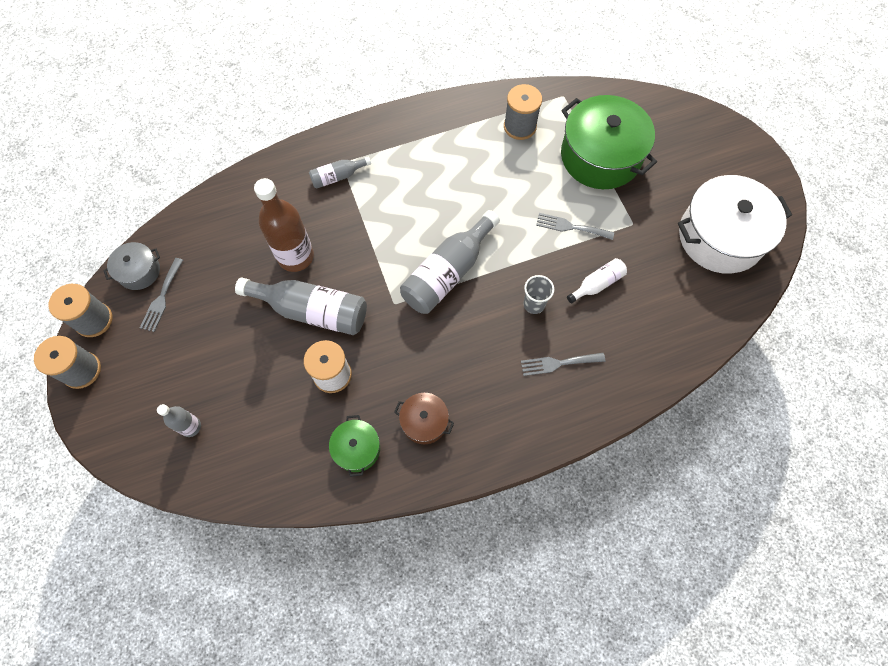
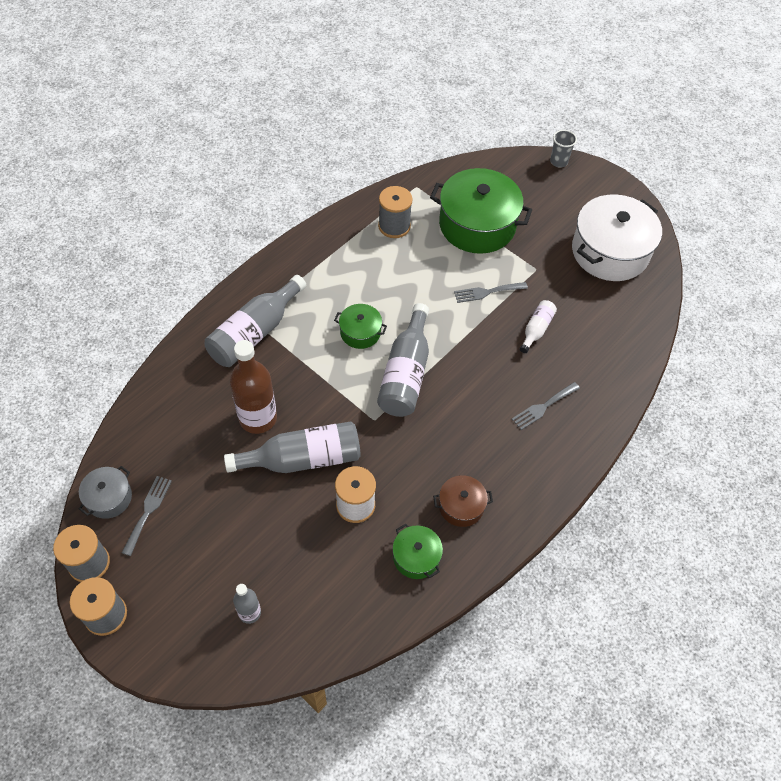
camera: 30 degrees left, 10 degrees down
grey fork [140,258,183,332] -> grey fork turned 150 degrees counterclockwise [122,476,172,556]
grey bottle [309,157,371,189] -> grey bottle [205,275,306,367], size x1.92
grey cup [523,275,554,314] -> grey cup moved to [550,130,577,168]
none -> green pot [334,304,387,349]

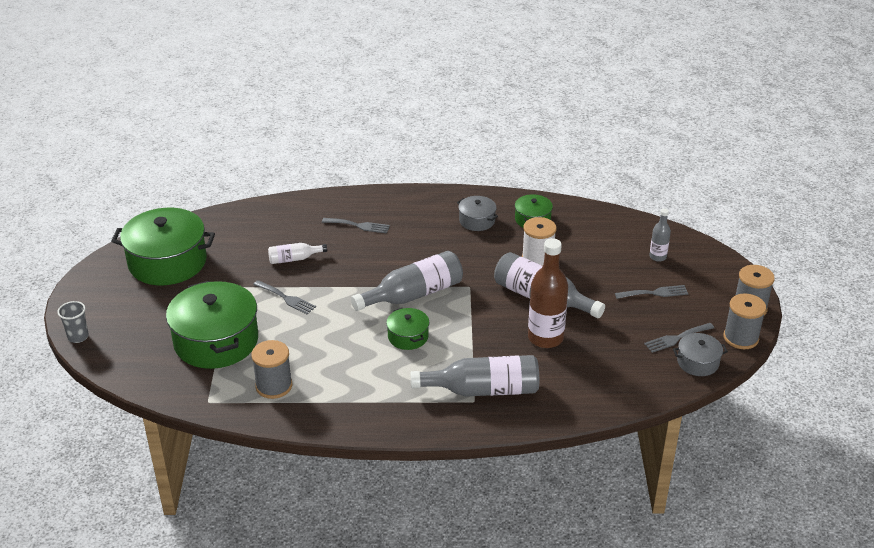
camera: 130 degrees left, 20 degrees down
brown pot [433,475,493,527] -> grey pot [457,196,498,231]
white pot [572,194,662,281] -> green pot [111,208,215,285]
none -> grey fork [615,285,688,299]

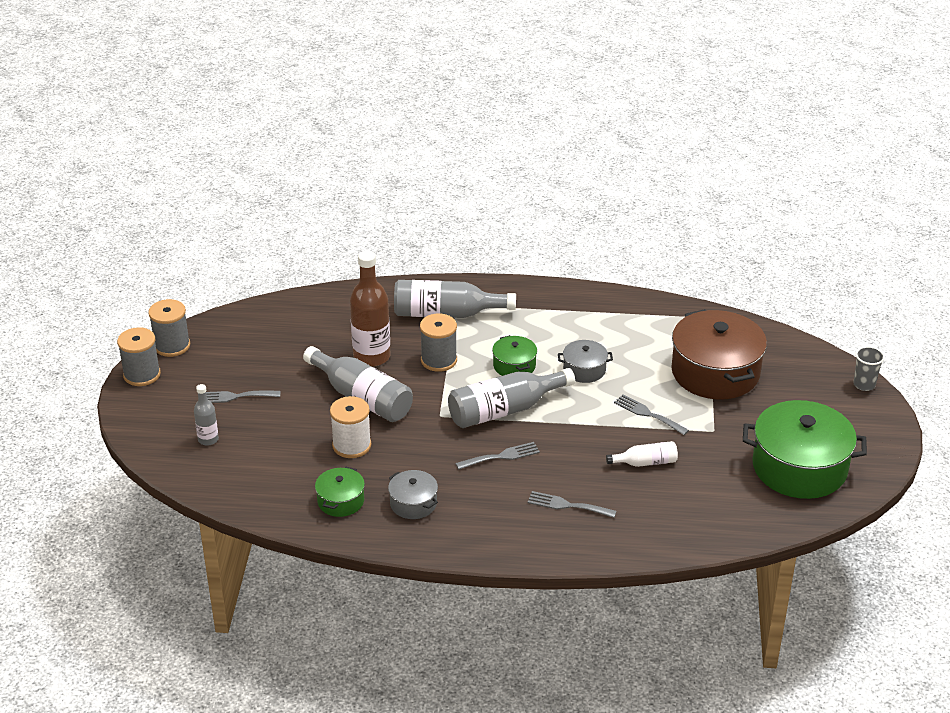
camera: 175 degrees left, 0 degrees up
green pot [166,281,258,369] -> brown pot [671,309,767,399]
grey spool [251,340,292,399] -> grey spool moved to [420,313,457,372]
grey fork [644,323,714,353] -> grey fork moved to [456,442,540,470]
grey pot [673,333,728,376] -> grey pot moved to [558,340,613,383]

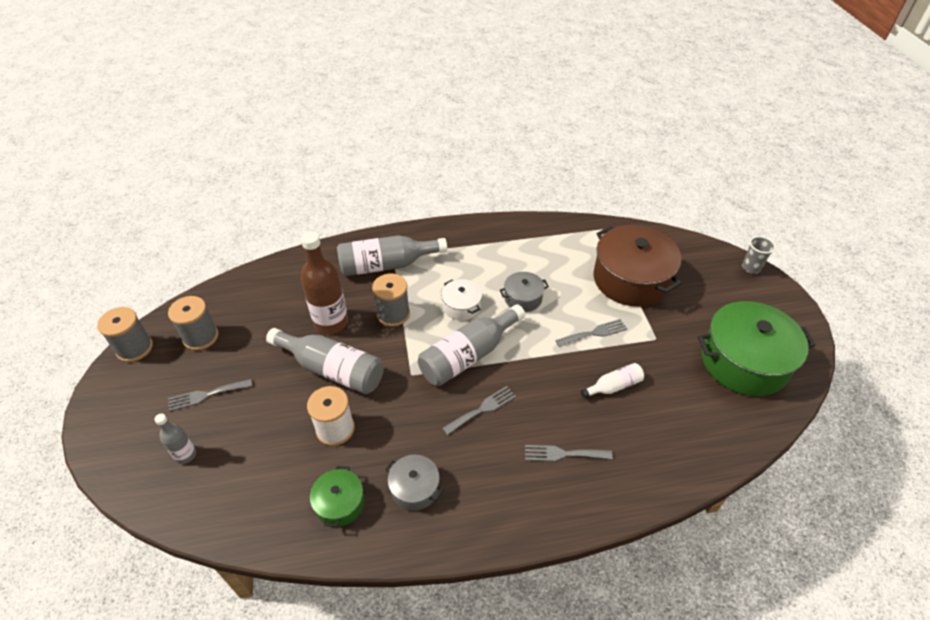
camera: 15 degrees left, 10 degrees up
grey spool [117,327,161,386] -> grey spool moved to [168,296,218,350]
green pot [492,335,537,376] -> white pot [441,279,482,320]
grey fork [614,394,689,435] -> grey fork turned 135 degrees clockwise [555,319,627,347]

